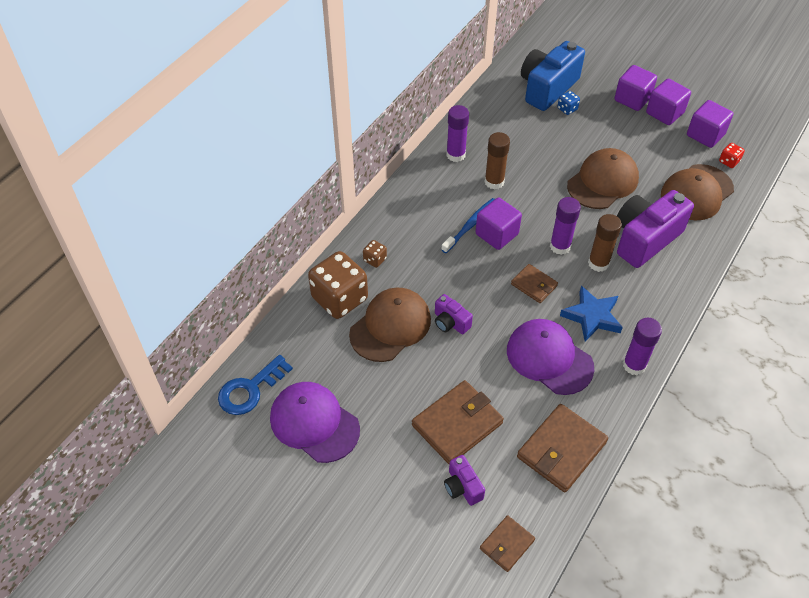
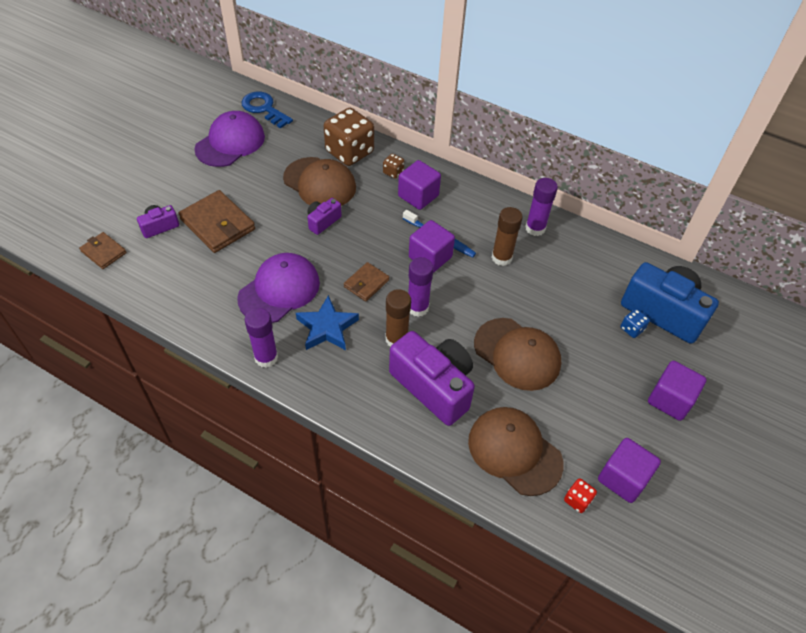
camera: 85 degrees right, 0 degrees up
brown wallet [517,404,608,493] -> none
purple cube [646,78,691,125] -> purple cube moved to [398,160,441,210]

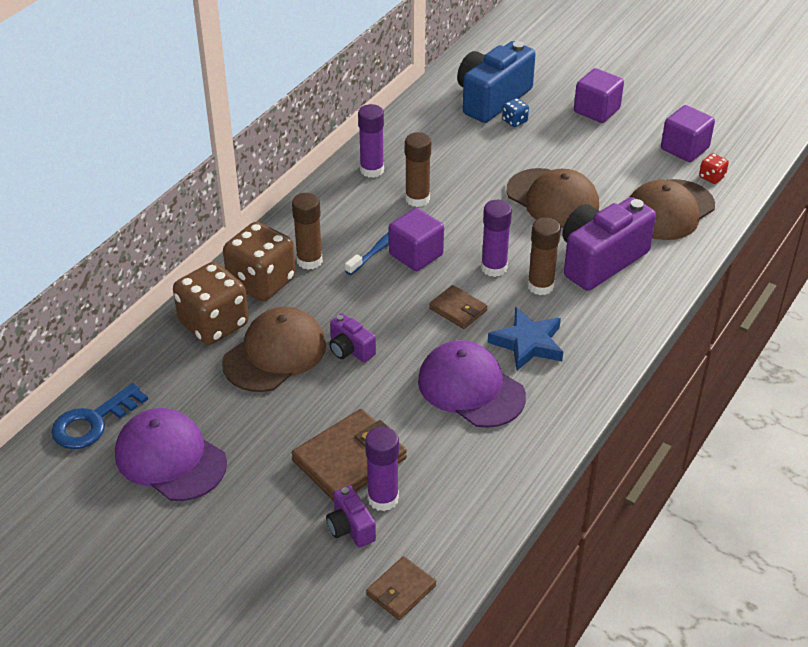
camera: 85 degrees left, 10 degrees down
purple glue stick [244,308,278,368] -> purple glue stick moved to [365,427,399,511]
brown dice [383,154,404,179] -> brown dice [223,222,296,301], size x2.33
purple cube [398,160,441,210] -> brown glue stick [292,193,323,270]
brown cap [474,318,561,391] -> brown cap turned 90 degrees clockwise [506,168,599,228]

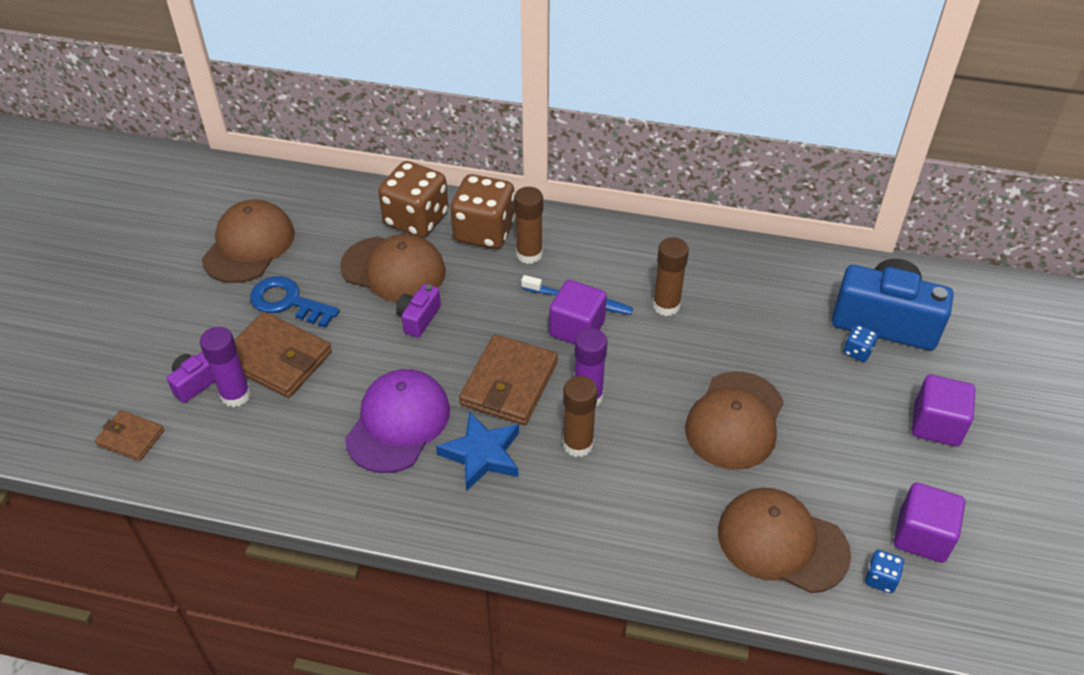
camera: 70 degrees right, 5 degrees up
blue key [51,383,148,449] -> blue key moved to [250,276,340,328]
purple cap [115,408,227,501] -> brown cap [202,199,295,283]
purple glue stick [358,104,384,178] -> none
brown wallet [429,285,487,329] -> brown wallet [459,334,558,425], size x1.76
purple camera [562,197,656,291] -> none
red dice [699,153,729,184] -> blue dice [865,550,904,593]

